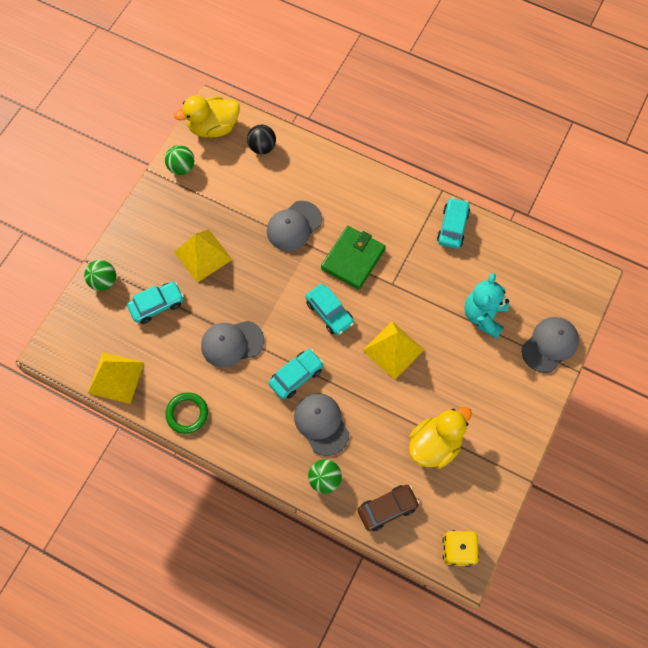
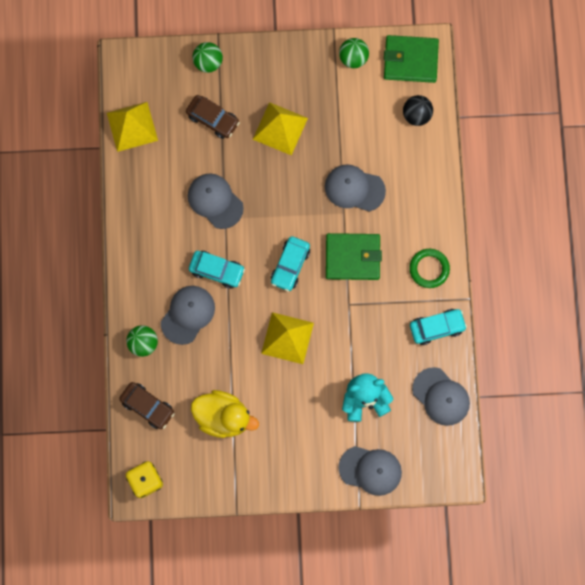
camera: 60 degrees right, 10 degrees up
turquoise car [127,282,184,324] -> brown car [186,95,240,139]
green ring [165,392,208,434] -> green ring moved to [409,249,450,288]
yellow duck [174,96,240,138] -> green wallet [384,35,439,83]
none -> grey cap [412,367,470,426]

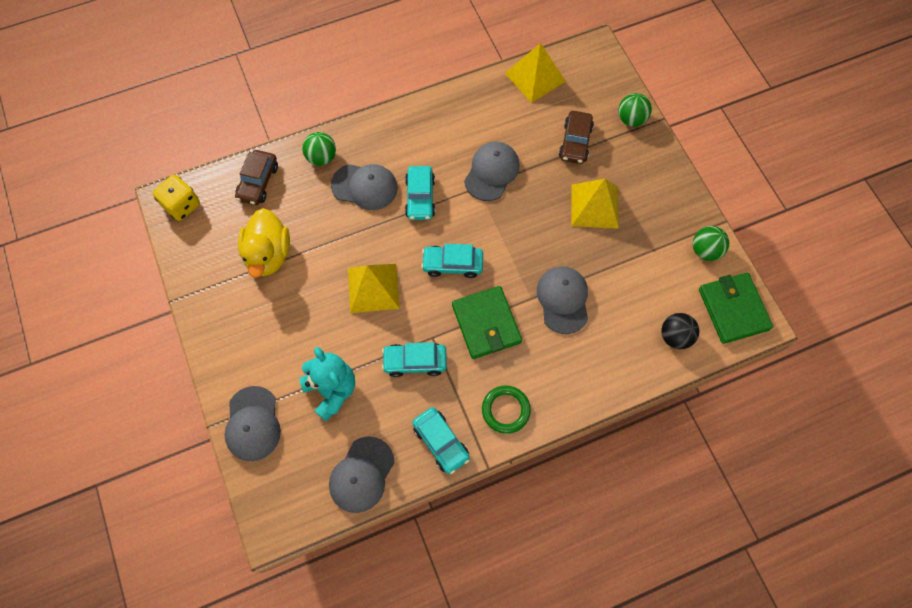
camera: 70 degrees right, 10 degrees down
none -> turquoise car [382,342,447,377]

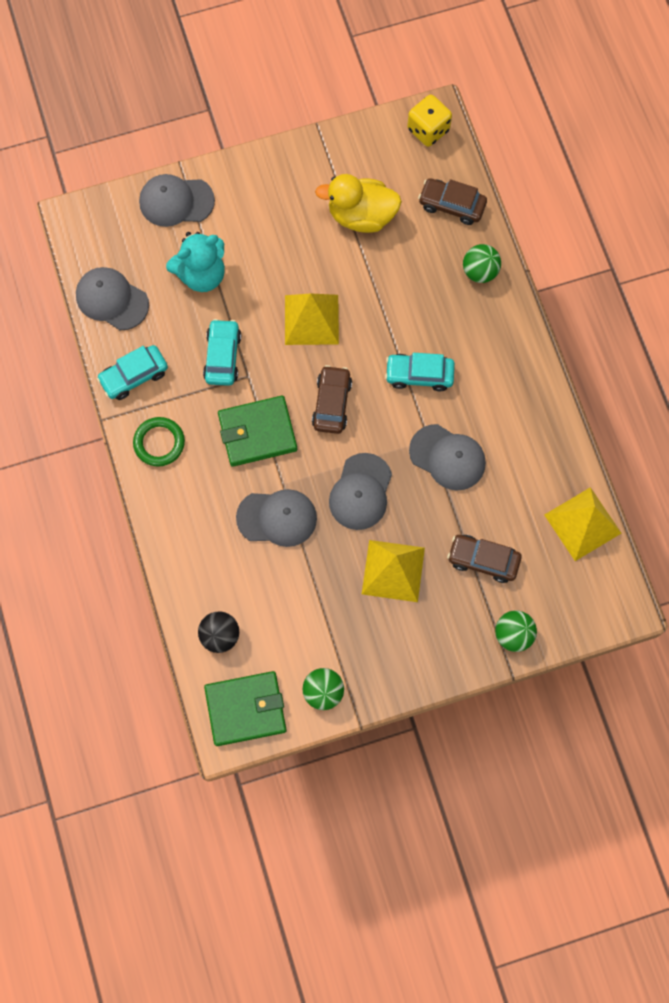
camera: 95 degrees right, 5 degrees up
grey cap [331,164,398,210] -> grey cap moved to [329,453,392,530]
turquoise car [421,244,483,278] -> brown car [312,365,352,434]

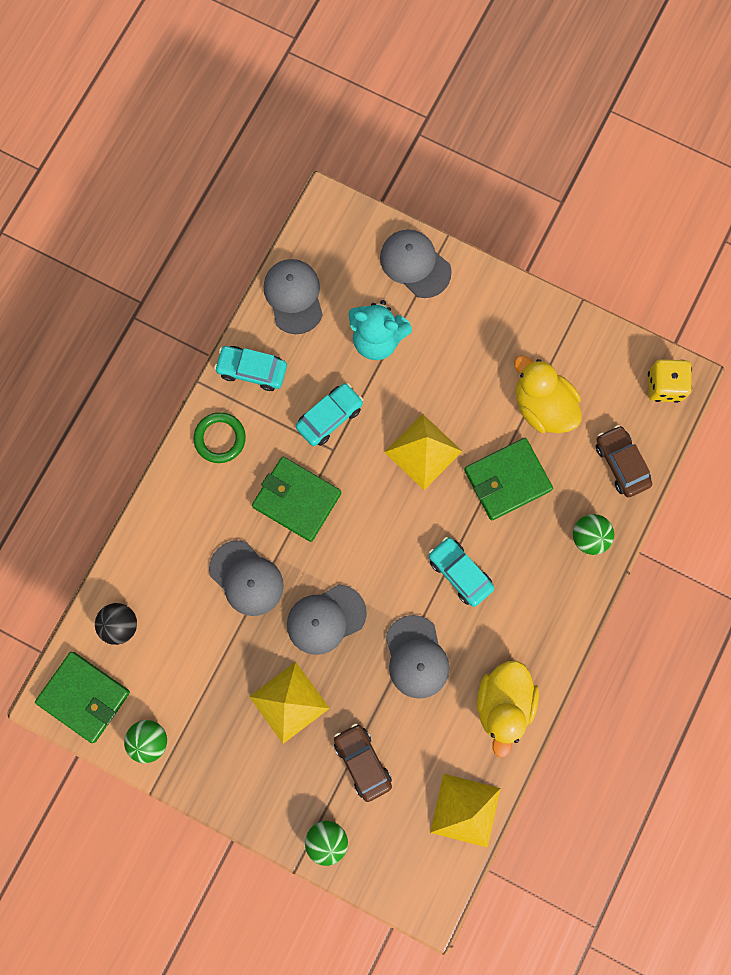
camera: 45 degrees right, 5 degrees up
brown car [312,365,352,434] -> none
none -> green wallet [464,438,553,520]
none -> yellow duck [477,661,539,758]

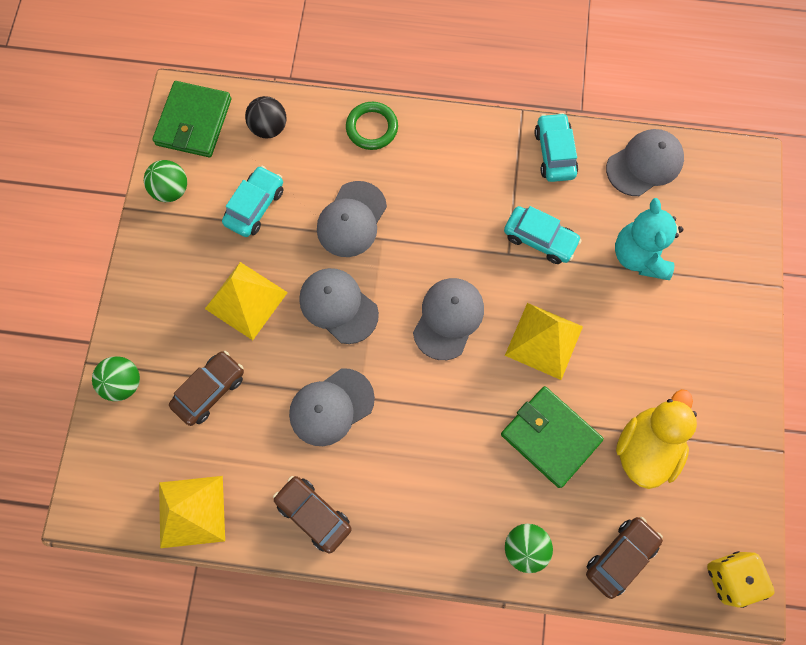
camera: 70 degrees right, 5 degrees down
green ring [193,412,246,463] -> green ring moved to [346,102,398,150]
green wallet [252,457,341,542] -> none
grey cap [380,229,452,298] -> grey cap moved to [413,278,484,360]
turquoise car [429,537,494,607] -> turquoise car moved to [222,166,283,237]
yellow duck [477,661,539,758] -> brown car [273,476,352,553]

